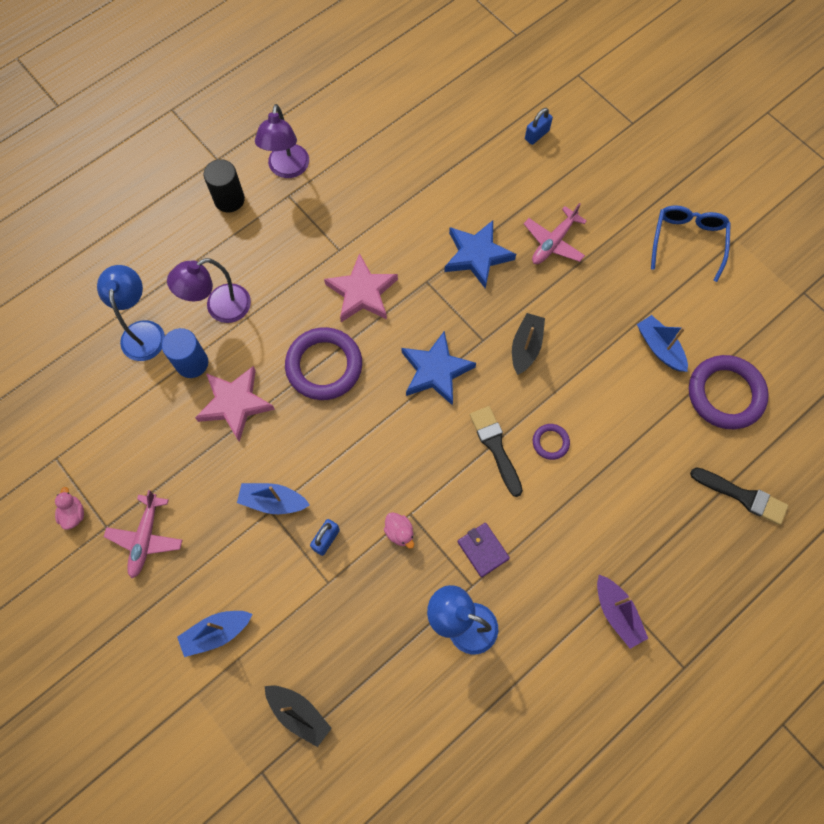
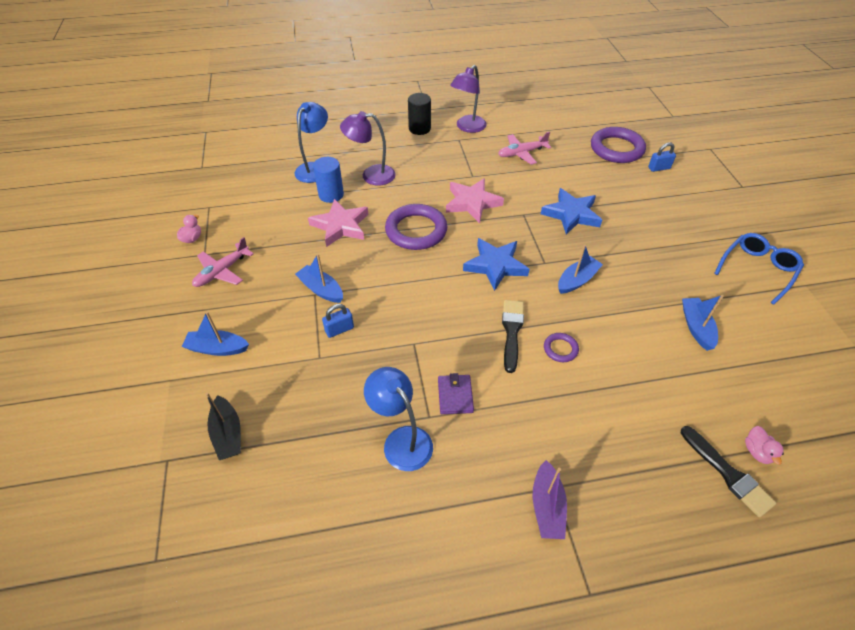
camera: 30 degrees right, 20 degrees down
pink duck [384,512,414,549] -> pink duck moved to [745,426,784,465]
black boat [512,313,545,375] -> blue boat [558,244,603,294]
pink plane [524,203,587,264] -> pink plane moved to [498,132,551,165]
purple ring [689,355,769,429] -> purple ring moved to [591,127,646,163]

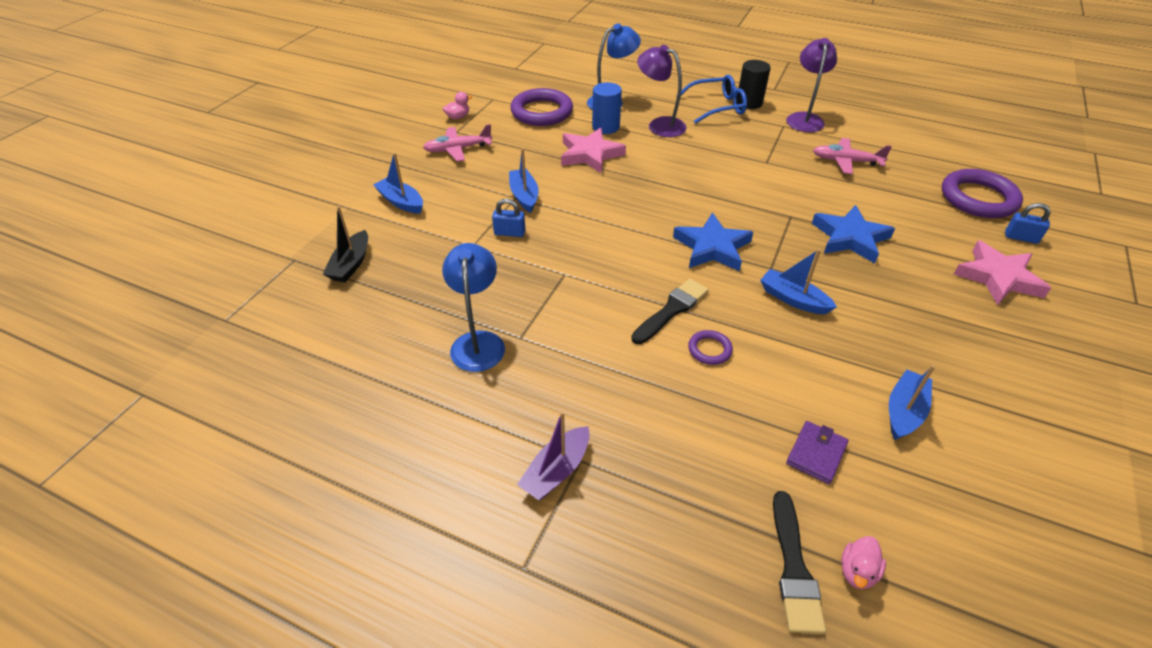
camera: 35 degrees right, 5 degrees down
purple ring [385,204,447,250] -> purple ring moved to [510,88,573,126]
purple wallet [438,373,474,414] -> purple wallet moved to [786,421,848,484]
pink star [446,178,504,223] -> pink star moved to [954,241,1051,305]
purple lamp [450,65,487,133] -> purple lamp turned 120 degrees clockwise [786,38,837,132]
blue boat [558,244,603,294] -> blue boat turned 135 degrees counterclockwise [760,249,837,314]
blue glasses [714,233,804,305] -> blue glasses moved to [676,75,747,124]

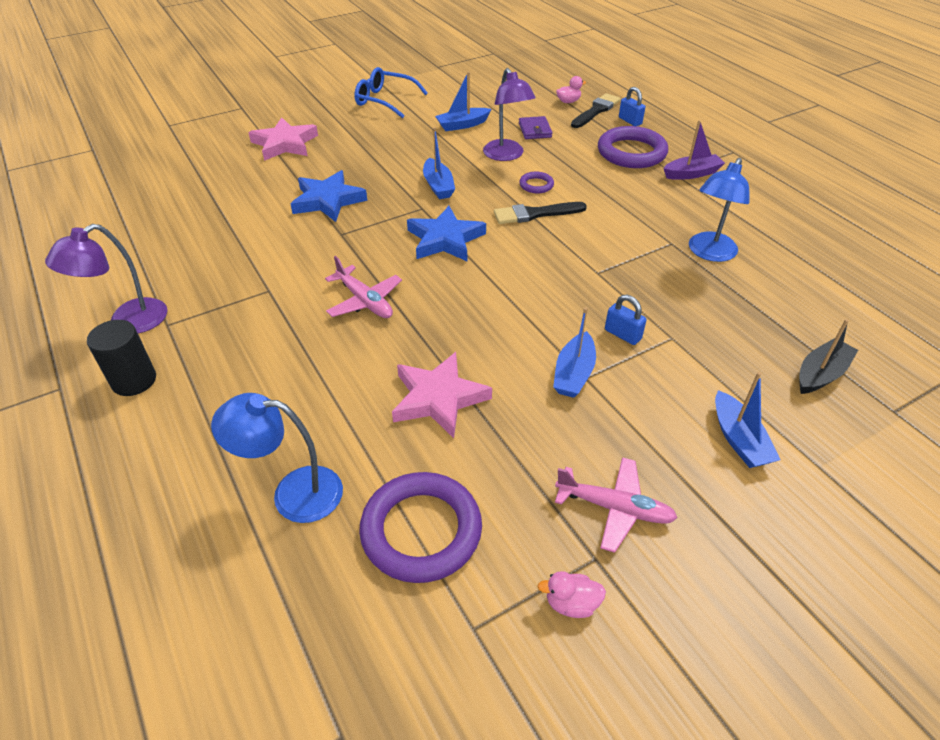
camera: 145 degrees left, 0 degrees up
blue cylinder [592,82,622,134] -> none
purple lamp [637,45,687,137] -> purple lamp moved to [483,68,536,161]
blue glasses [676,75,747,124] -> blue glasses moved to [354,67,428,118]
purple wallet [786,421,848,484] -> purple wallet turned 75 degrees counterclockwise [519,116,552,139]
pink plane [813,138,892,174] -> pink plane moved to [325,256,402,318]
purple ring [942,169,1023,218] -> purple ring moved to [598,126,668,168]
blue padlock [1005,203,1051,244] -> blue padlock moved to [619,87,645,126]

